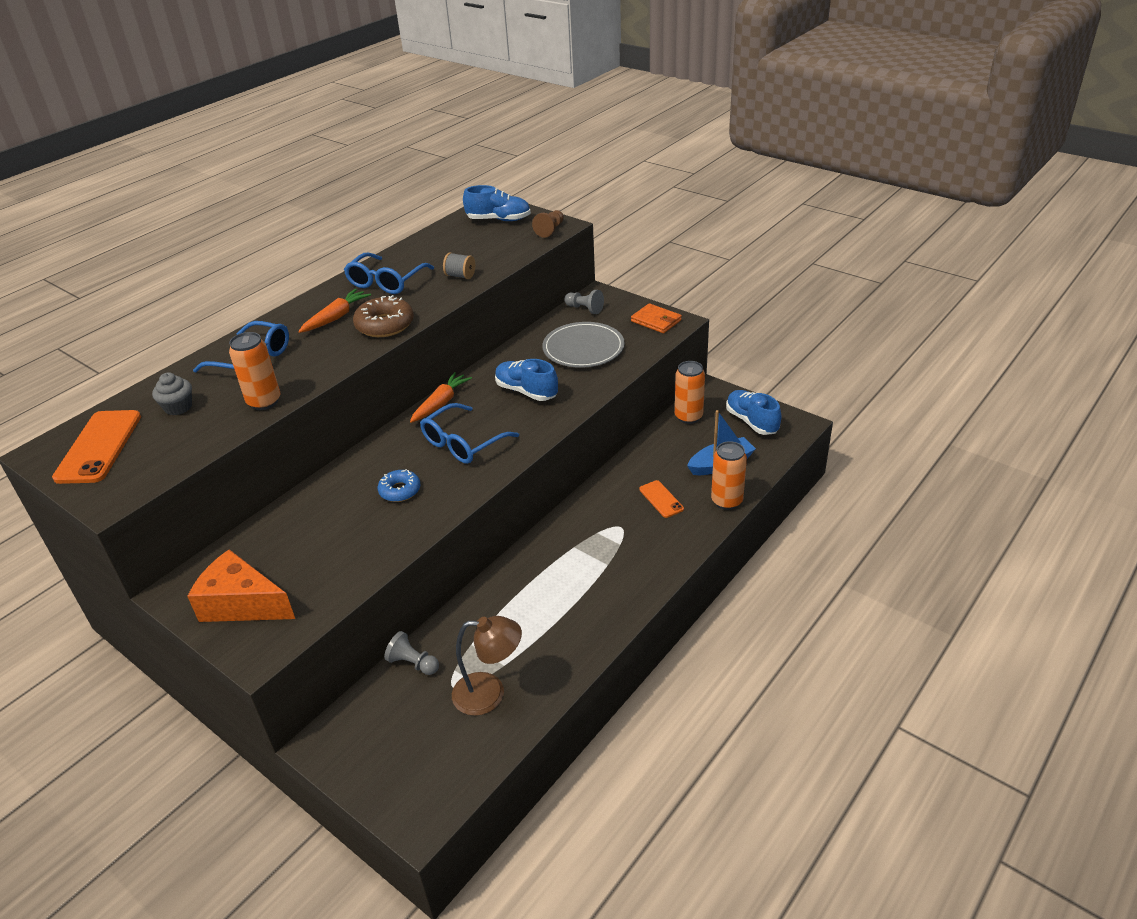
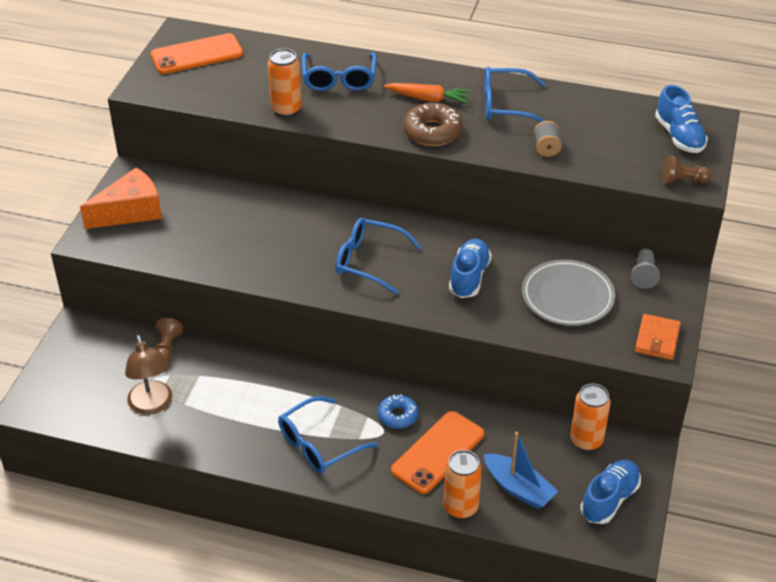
camera: 65 degrees right, 5 degrees up
grey cupcake [152,372,192,415] -> none
orange cheese [187,549,295,622] -> orange cheese turned 60 degrees clockwise [80,167,162,229]
blue donut [378,469,420,502] -> blue donut moved to [378,394,418,429]
grey pawn [384,631,439,675] -> brown pawn [155,318,183,362]
orange carrot [410,372,472,423] -> none
orange phone [639,480,684,518] -> orange phone [391,411,484,494], size x1.83
none -> blue glasses [278,396,378,473]

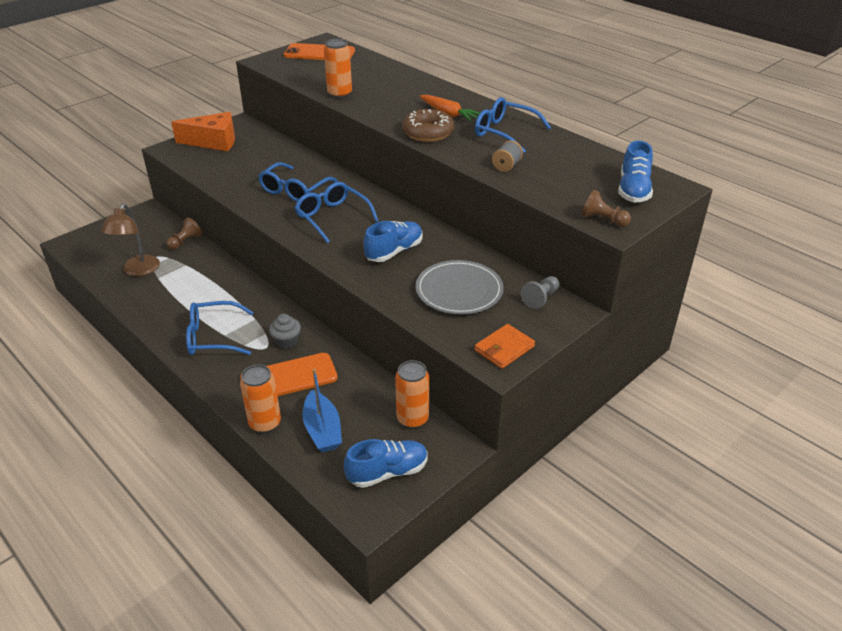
camera: 30 degrees right, 5 degrees down
blue glasses [302,52,377,91] -> blue glasses moved to [258,162,338,202]
blue donut [378,394,418,429] -> grey cupcake [269,314,301,349]

